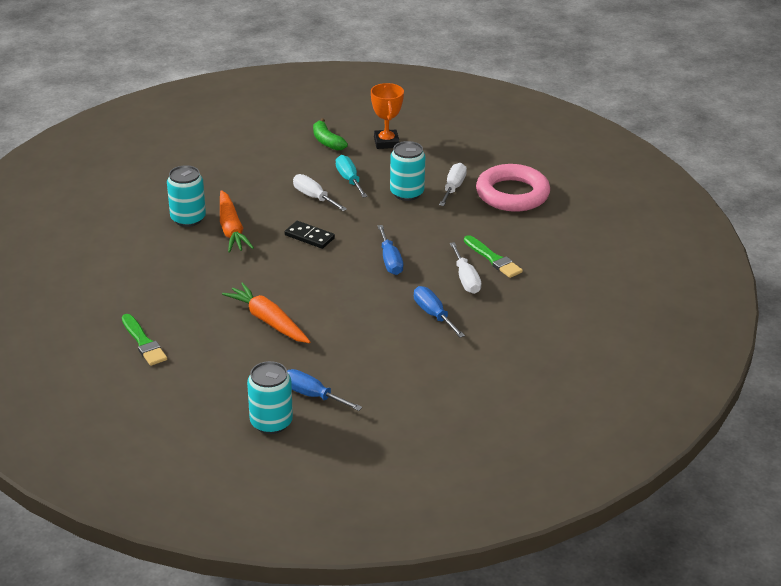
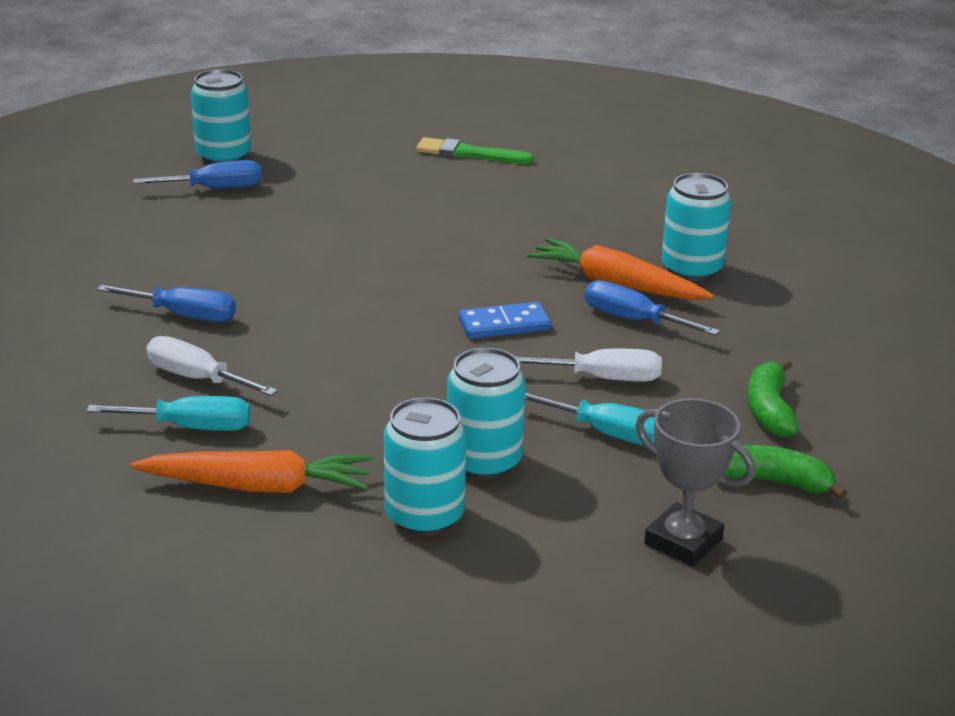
camera: 135 degrees right, 5 degrees down
orange carrot [222,283,310,343] -> orange carrot moved to [130,450,372,493]
black domino [285,221,335,249] -> blue domino [459,302,551,339]
orange trophy [371,83,404,149] -> grey trophy [635,398,755,567]
blue screwdriver [377,225,403,275] -> blue screwdriver moved to [585,280,720,336]
white screwdriver [439,163,467,206] -> turquoise can [384,397,466,536]
green brush [464,235,523,278] -> turquoise screwdriver [86,396,251,431]
pink ring [476,164,550,212] -> none
none -> green banana [747,359,799,437]

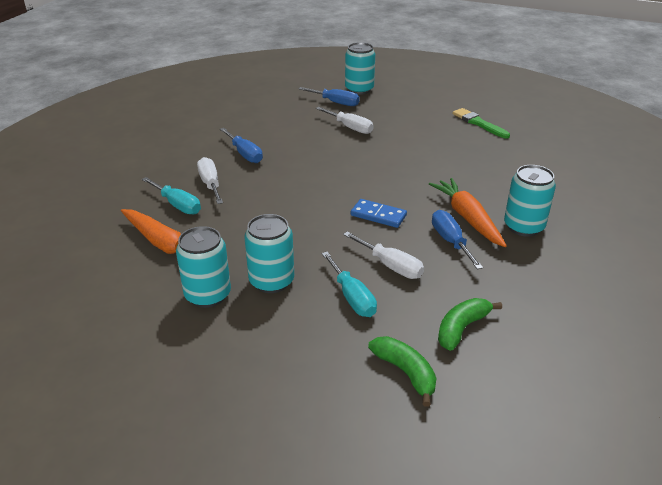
camera: 40 degrees right, 5 degrees up
grey trophy [635,398,755,567] -> none
none -> white screwdriver [316,107,374,134]

